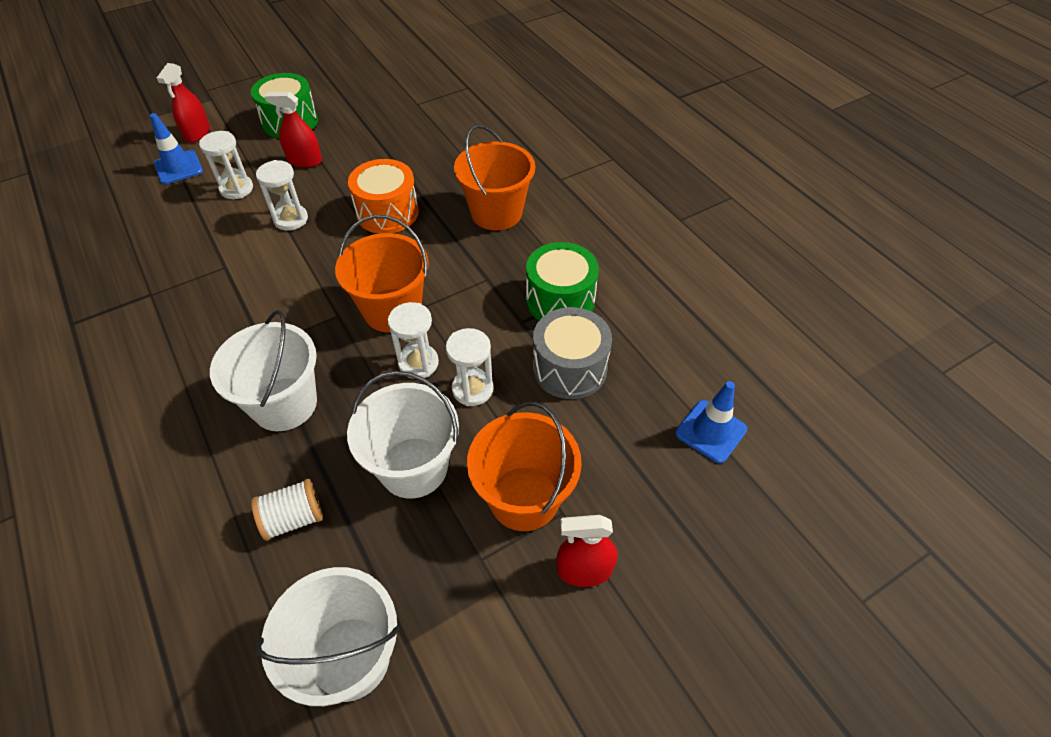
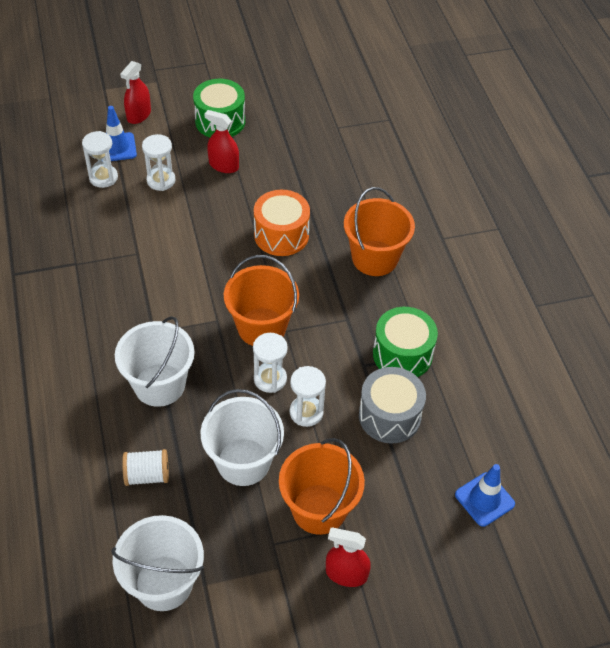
camera: 15 degrees right, 0 degrees up
white hourglass [256,160,308,231] -> white hourglass moved to [82,131,118,188]

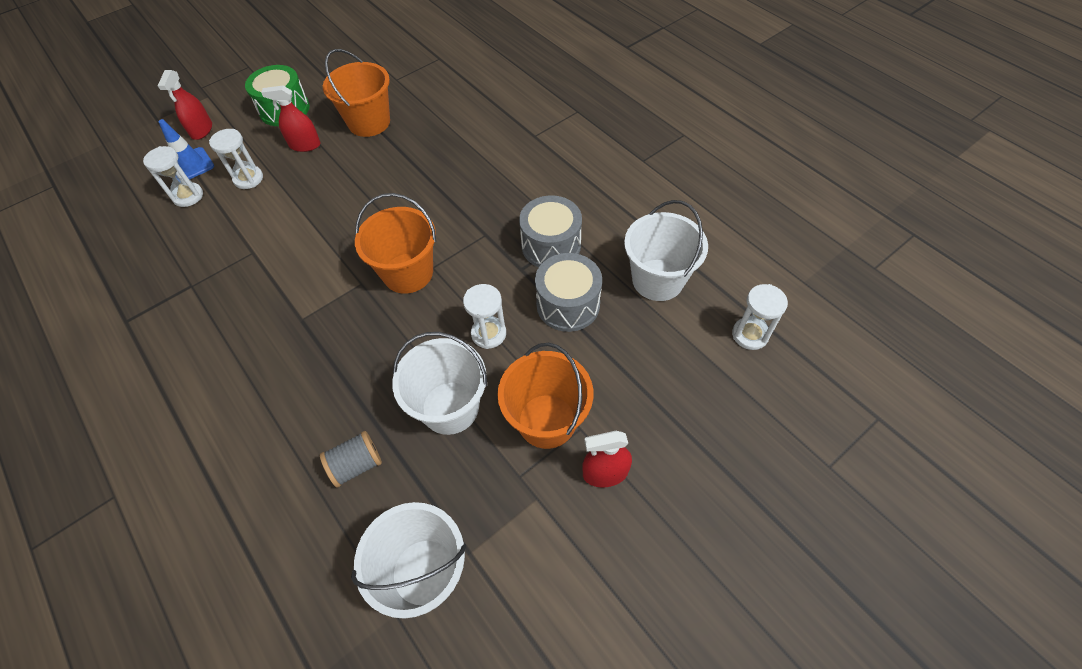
camera: 20 degrees left, 5 degrees up
white bucket [115,316,194,407] -> white bucket moved to [624,200,708,301]
white spool [122,449,169,486] -> grey spool [320,431,382,488]
white hourglass [253,333,288,393] -> white hourglass moved to [732,284,788,350]
orange drum [254,190,310,256] -> none
orange bucket [344,187,415,276] -> orange bucket moved to [323,49,390,137]
green drum [373,307,438,377] -> grey drum [519,195,582,267]
blue traffic cone [455,464,515,527] -> none

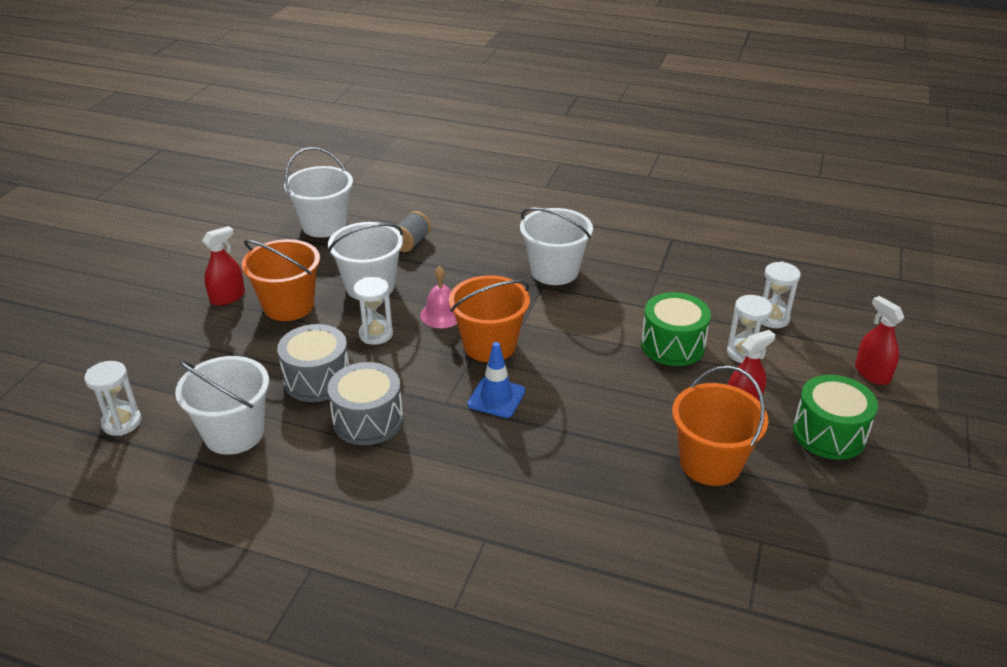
camera: 145 degrees right, 20 degrees down
blue traffic cone [158,119,214,180] -> blue traffic cone moved to [468,342,525,418]
none -> pink bell [420,266,457,328]
none -> white bucket [520,207,593,285]
none -> green drum [641,292,711,366]

